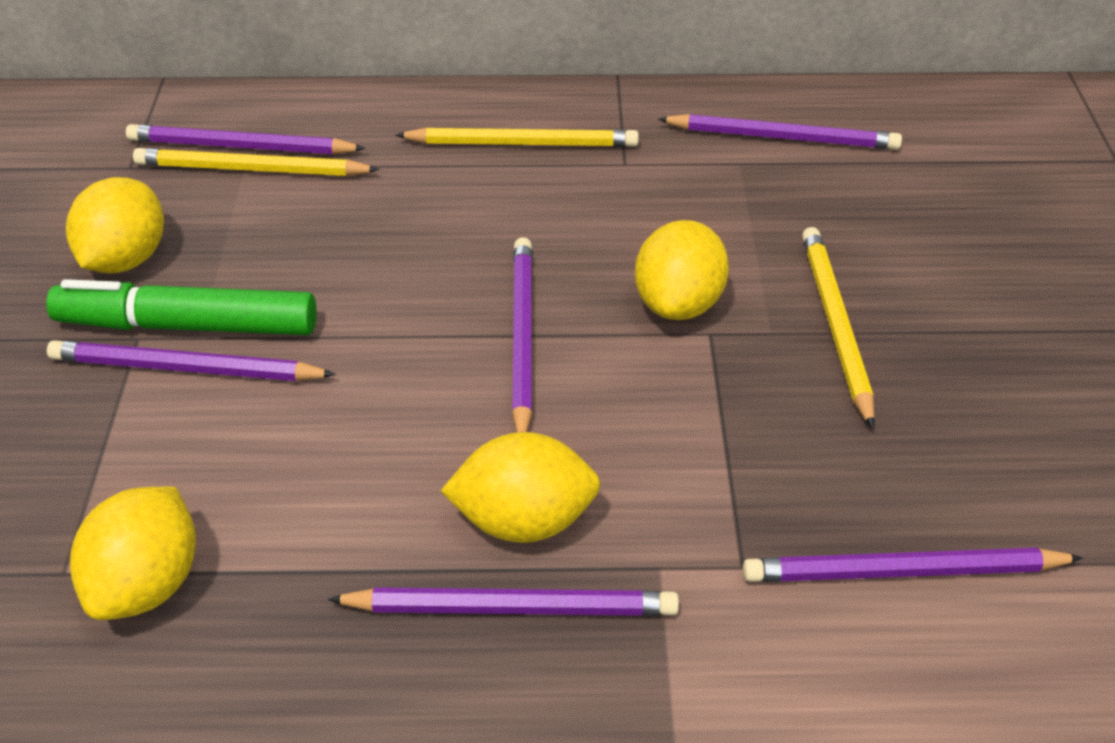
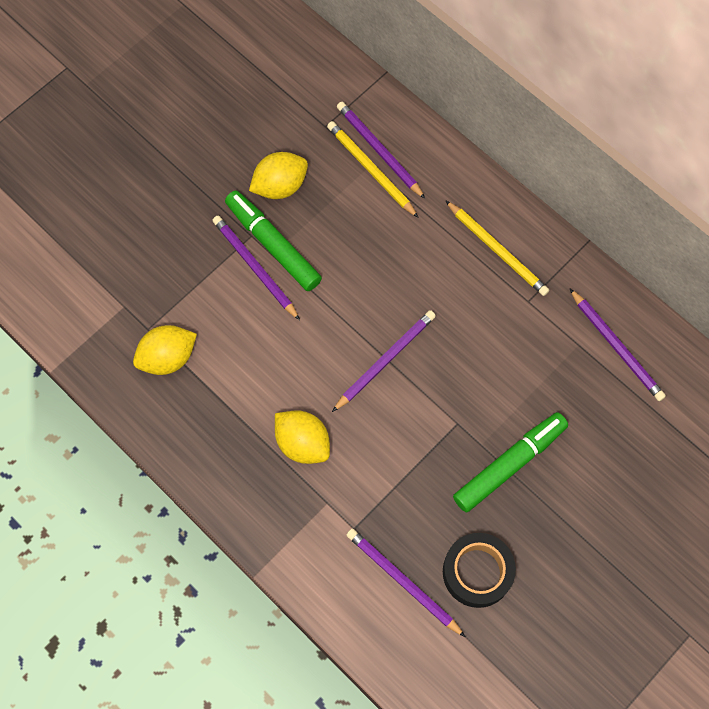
camera: 45 degrees right, 25 degrees up
purple pencil [328,587,679,616] -> none
yellow lemon [635,220,729,320] -> none
yellow pencil [802,227,874,429] -> green marker [453,412,568,513]
none -> black tape [443,533,516,608]

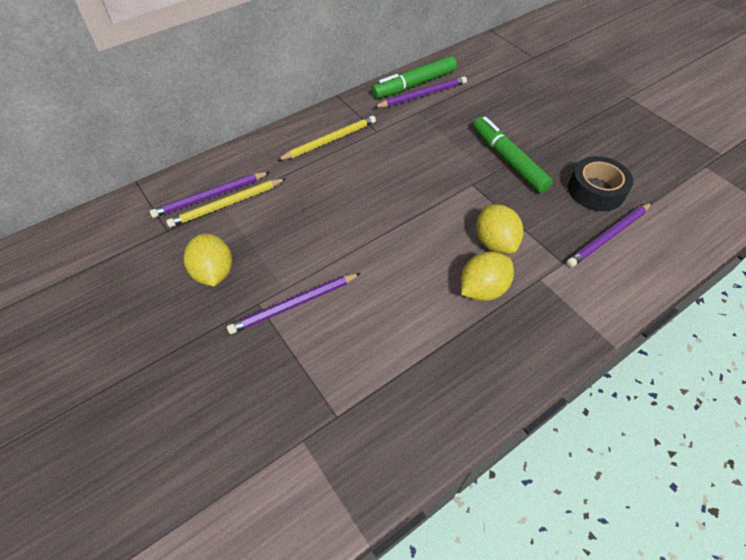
camera: 80 degrees left, 15 degrees down
yellow lemon [133,325,197,375] -> yellow lemon moved to [476,204,523,254]
green marker [225,191,322,291] -> green marker moved to [371,56,457,99]
purple pencil [332,310,436,412] -> none

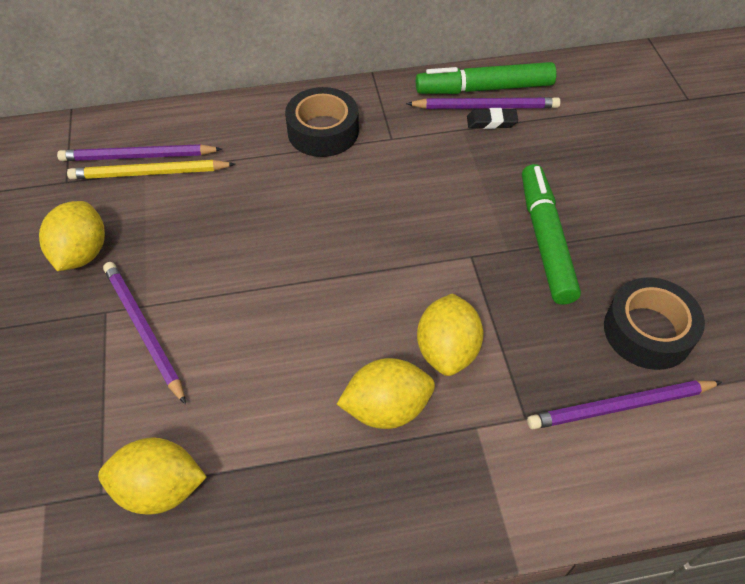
camera: 25 degrees right, 0 degrees up
purple pencil [227,273,361,334] -> purple pencil turned 60 degrees clockwise [103,262,186,405]
yellow pencil [277,116,376,161] -> black tape [285,87,359,157]
none -> yellow lemon [98,437,207,515]
none -> black eraser [467,108,518,129]

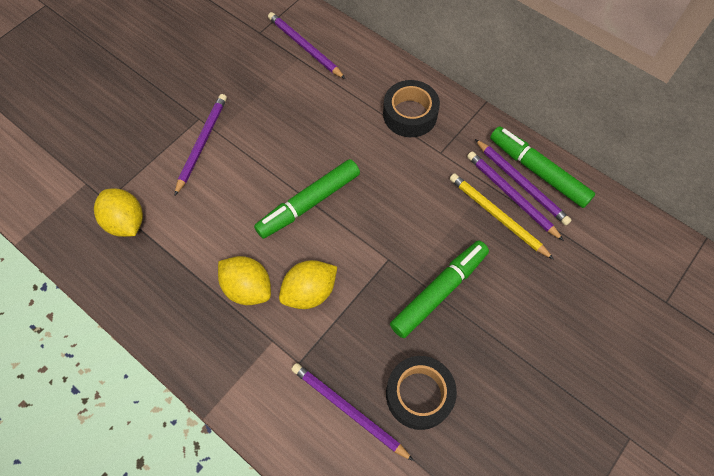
camera: 50 degrees right, 10 degrees up
yellow lemon [39,201,105,271] -> none
yellow pencil [67,160,235,179] -> yellow pencil moved to [450,173,554,259]
black eraser [467,108,518,129] -> purple pencil [467,151,564,241]
none -> green marker [254,159,360,239]

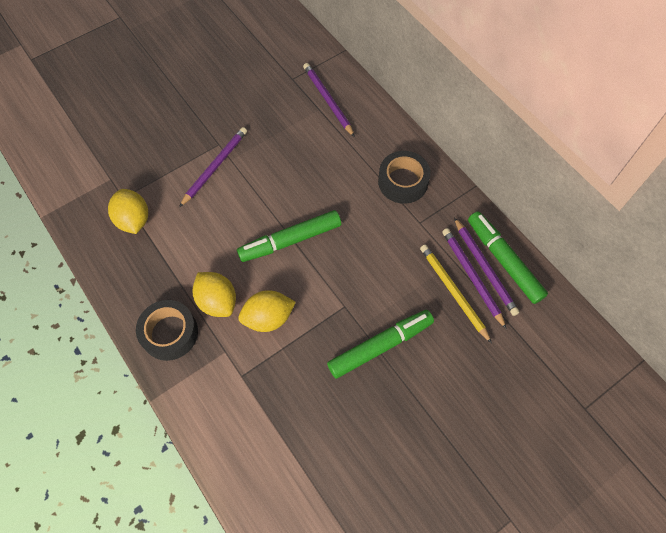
camera: 15 degrees right, 0 degrees up
purple pencil [291,363,414,461] -> none
black tape [386,356,457,430] -> black tape moved to [136,300,198,361]

